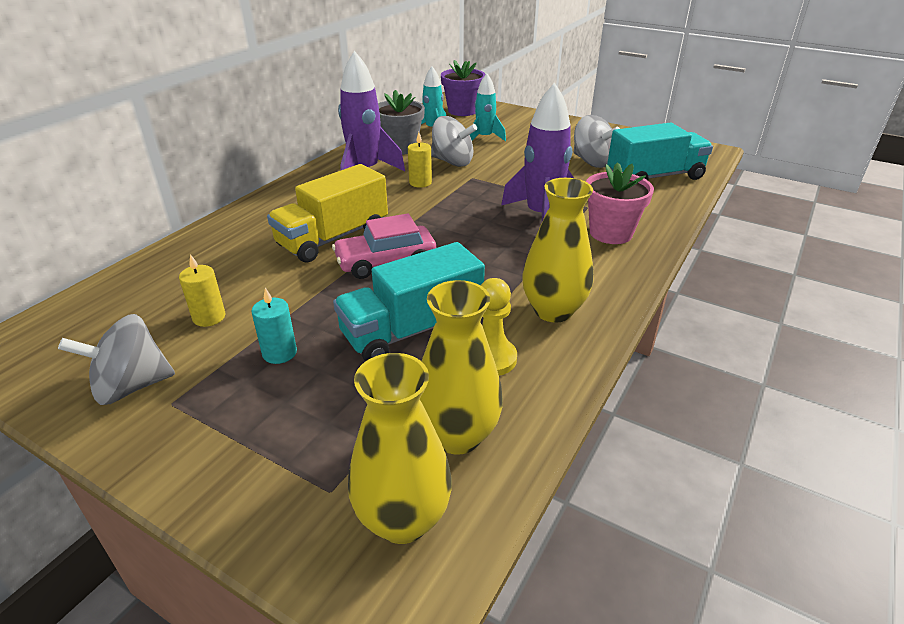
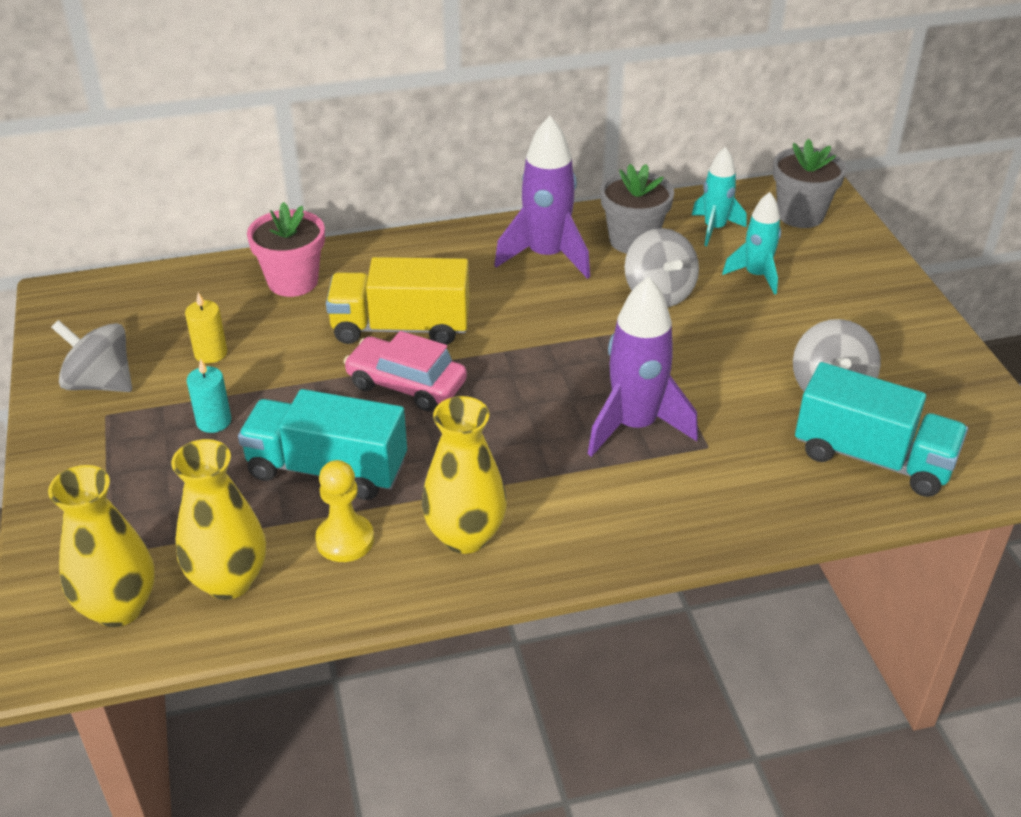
camera: 45 degrees right, 5 degrees up
yellow candle [408,132,432,188] -> none
purple flower pot [441,60,485,116] -> grey flower pot [773,138,846,228]
pink flower pot [586,162,654,244] -> pink flower pot moved to [247,202,325,297]

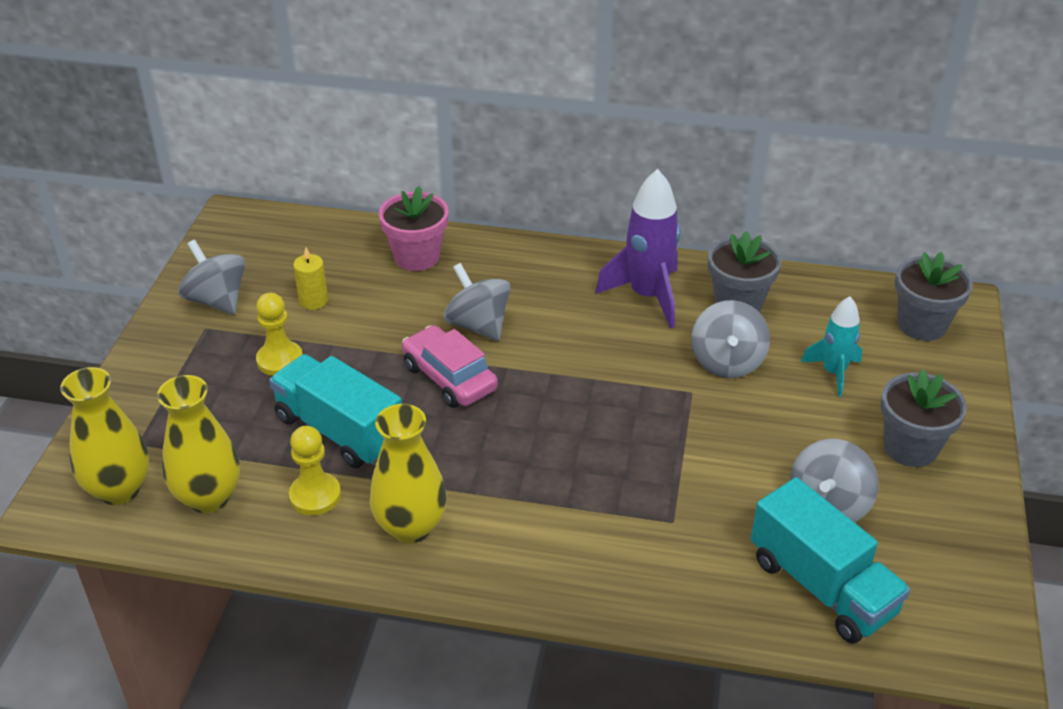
camera: 25 degrees right, 0 degrees up
turquoise candle [187,359,231,433] -> yellow pawn [256,293,303,376]
yellow truck [326,257,470,345] -> grey spinning top [443,263,511,341]
purple rocket [588,276,698,457] -> none
turquoise rocket [692,147,747,246] -> none
none -> grey flower pot [880,369,967,467]

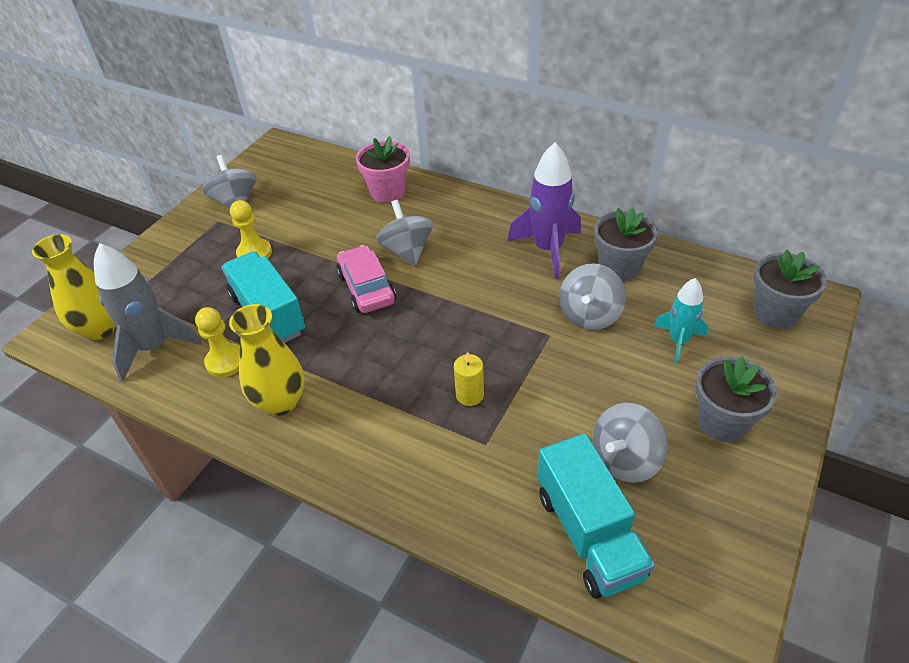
camera: 20 degrees right, 5 degrees up
yellow vase [157,375,240,513] -> grey rocket [94,243,202,382]
yellow candle [293,247,328,310] -> yellow candle moved to [454,352,484,406]

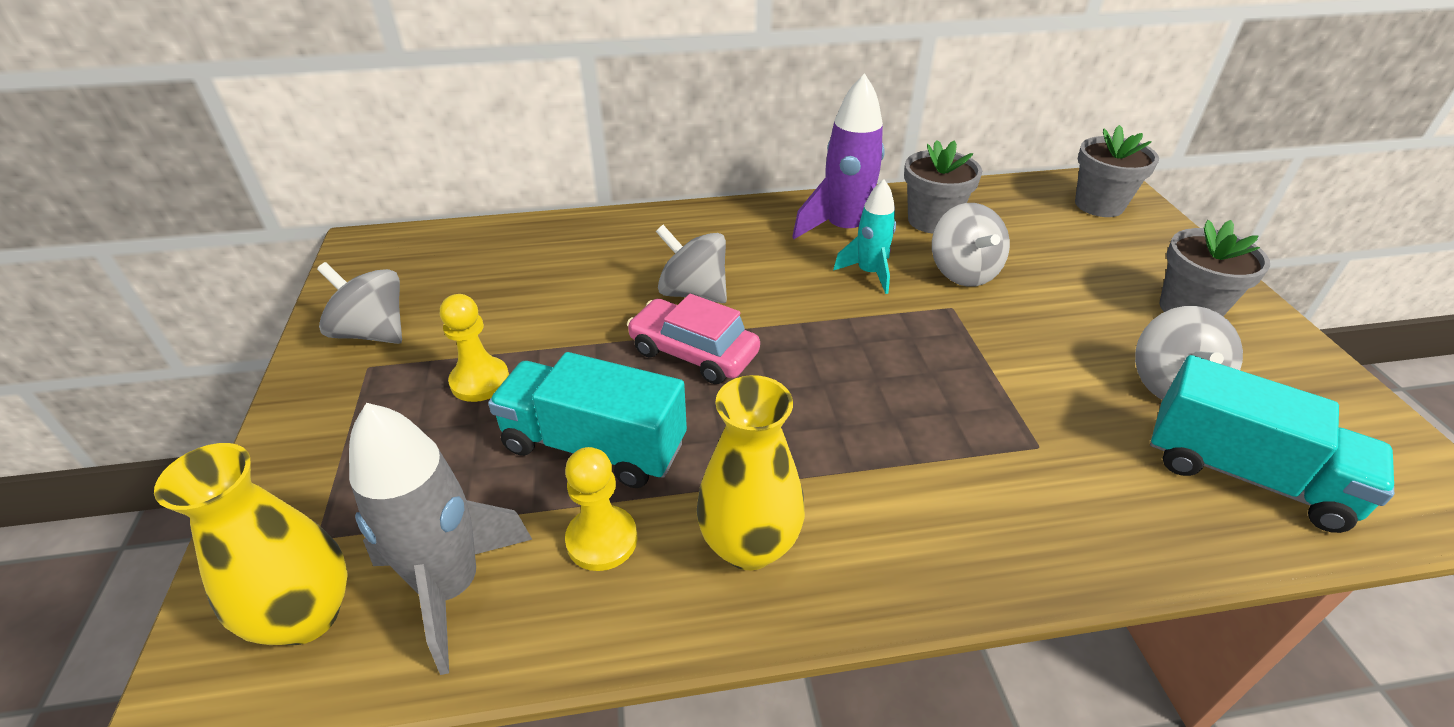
camera: 40 degrees left, 5 degrees down
pink flower pot [356,136,410,203] -> none
yellow candle [454,352,484,406] -> none
turquoise rocket [653,278,708,364] -> turquoise rocket moved to [833,179,896,294]

